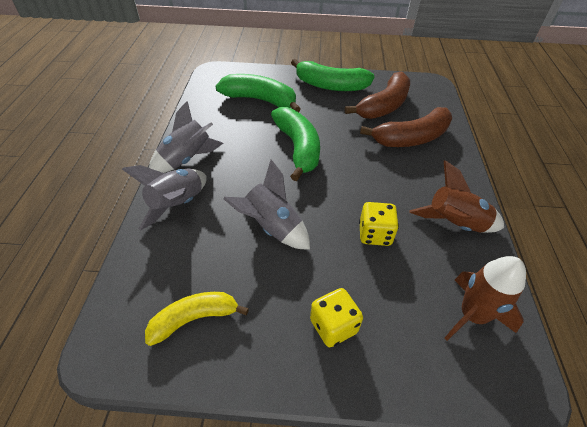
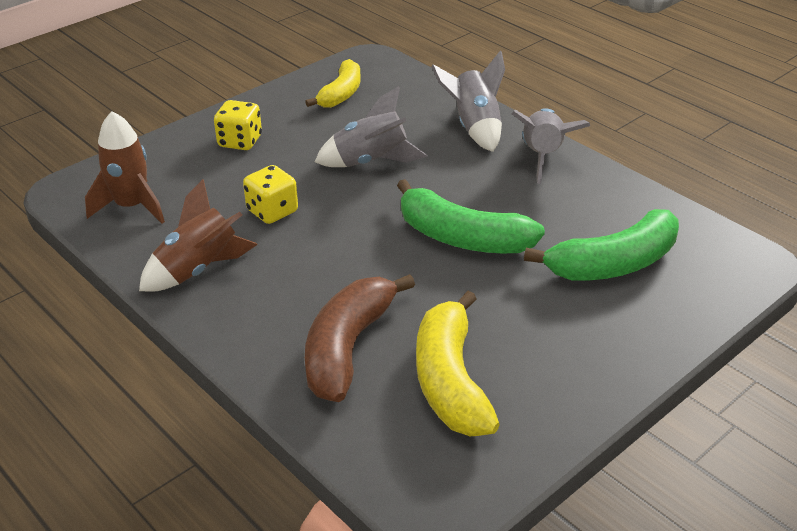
camera: 135 degrees right, 10 degrees down
green banana [291,59,375,91] -> none
brown banana [345,71,410,119] -> yellow banana [416,291,500,436]

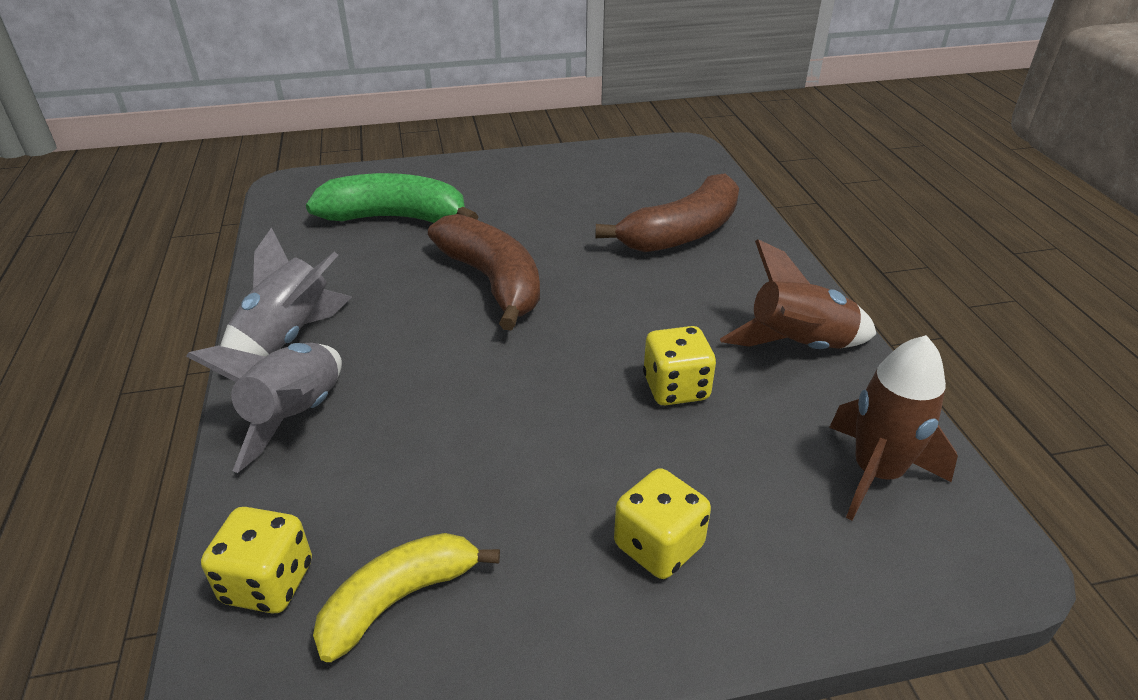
camera: 150 degrees left, 0 degrees up
grey rocket [315,86,428,167] -> none
green banana [397,179,545,253] -> brown banana [428,214,540,330]
yellow banana [416,291,500,436] -> none
none -> yellow dice [201,507,312,614]

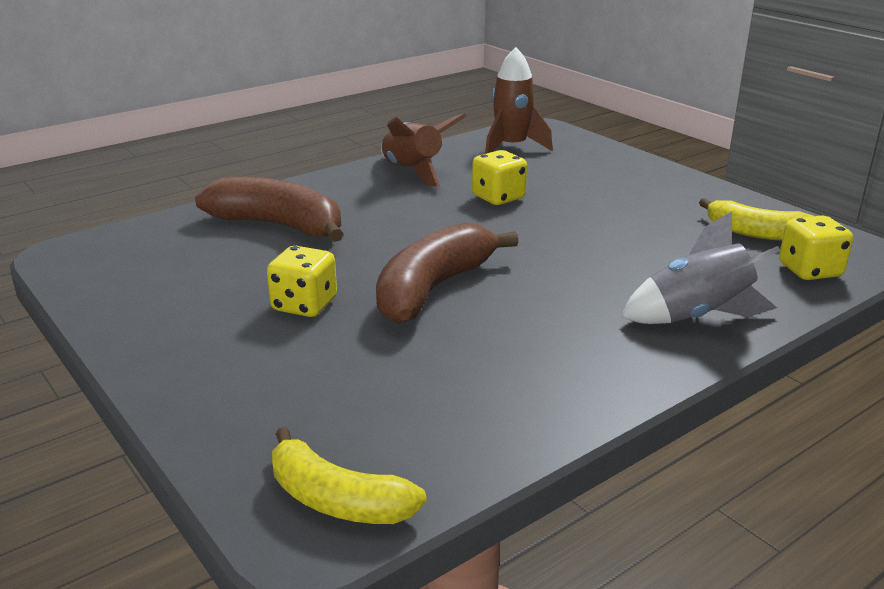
camera: 115 degrees left, 10 degrees down
grey rocket [220,227,352,357] -> none
green banana [306,173,479,223] -> none
yellow dice [614,468,711,579] -> yellow dice moved to [267,246,337,317]
none -> yellow banana [272,427,426,524]

